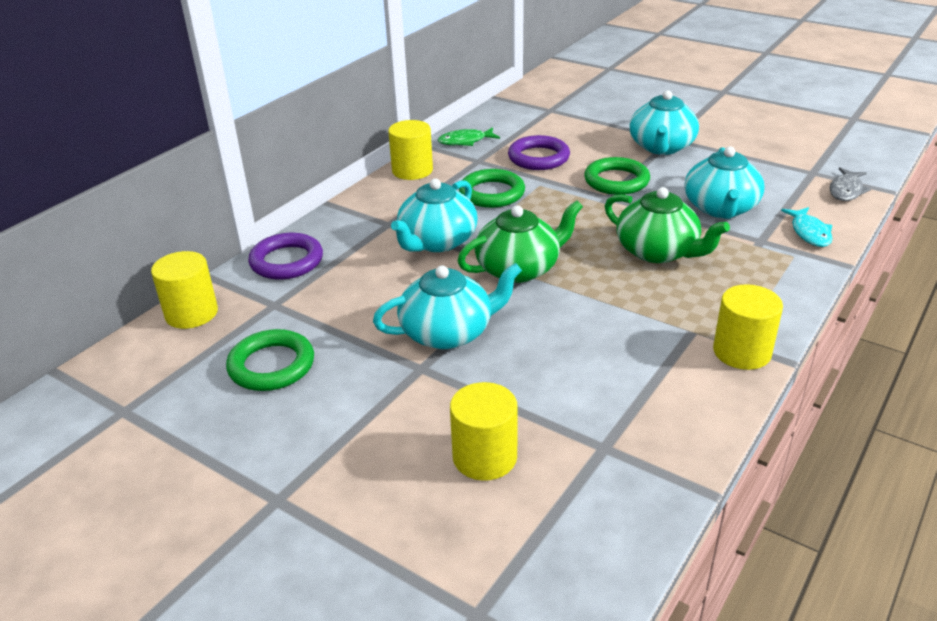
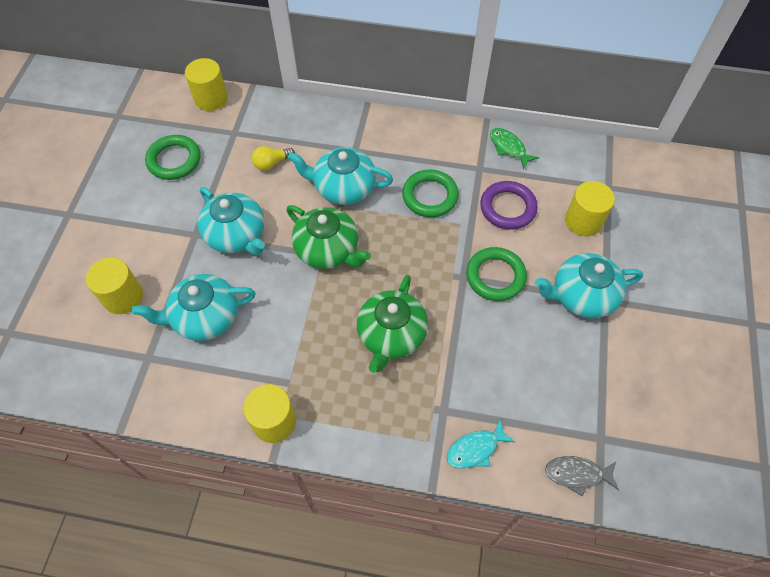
camera: 65 degrees right, 25 degrees up
purple ring [248,233,323,279] -> none
yellow cylinder [388,120,433,180] -> yellow cylinder moved to [565,181,615,237]
turquoise teapot [684,146,764,219] -> turquoise teapot moved to [132,274,256,341]
none -> yellow light bulb [252,146,295,171]

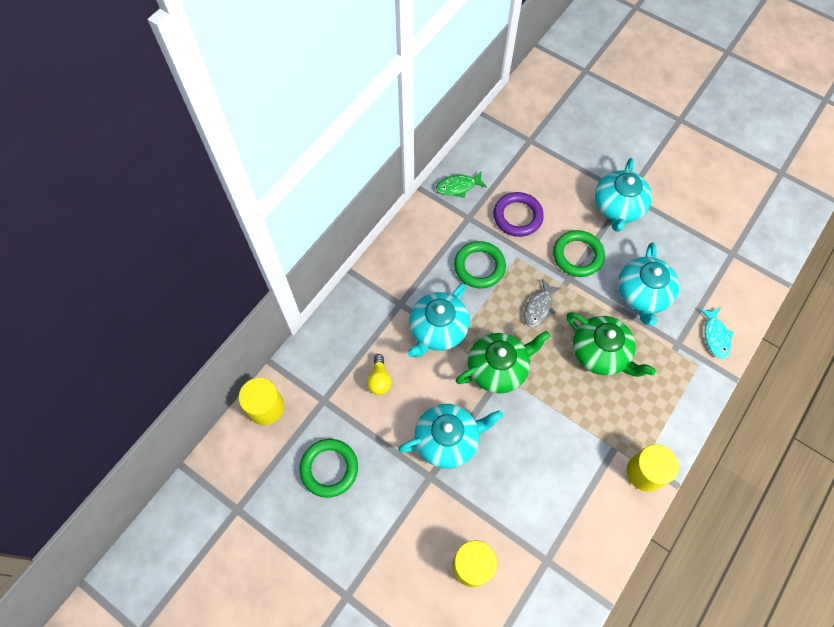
camera: 65 degrees left, 5 degrees up
turquoise teapot [132,274,256,341] -> turquoise teapot moved to [618,242,679,325]
grey fish [545,456,619,497] -> grey fish moved to [524,279,561,327]
yellow cylinder [565,181,615,237] -> none

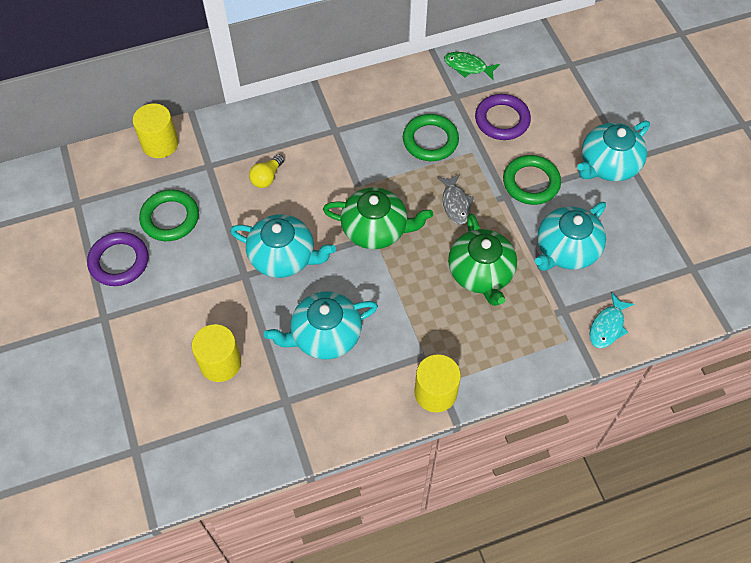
camera: 35 degrees right, 5 degrees down
turquoise teapot [408,283,470,358] -> turquoise teapot moved to [264,291,378,359]
grey fish [524,279,561,327] -> grey fish turned 75 degrees counterclockwise [437,174,474,225]
none -> purple ring [87,232,148,286]

